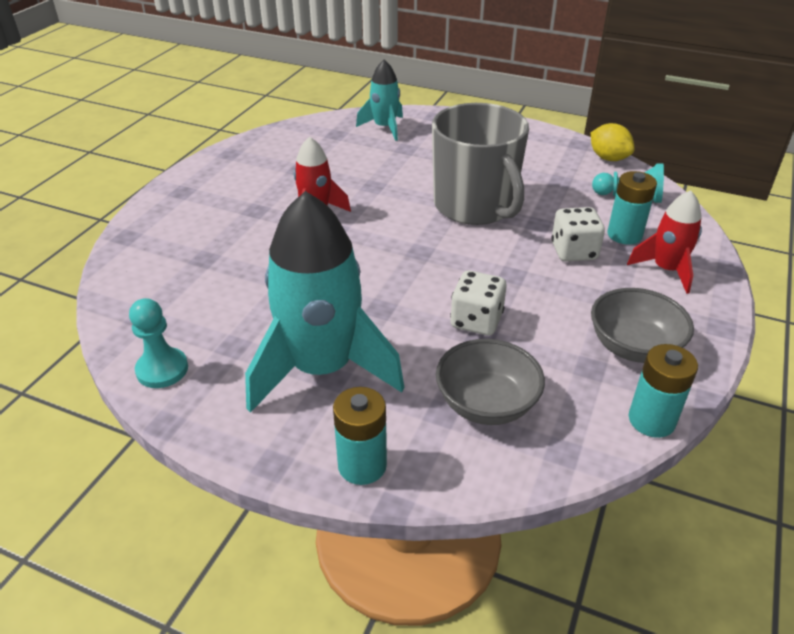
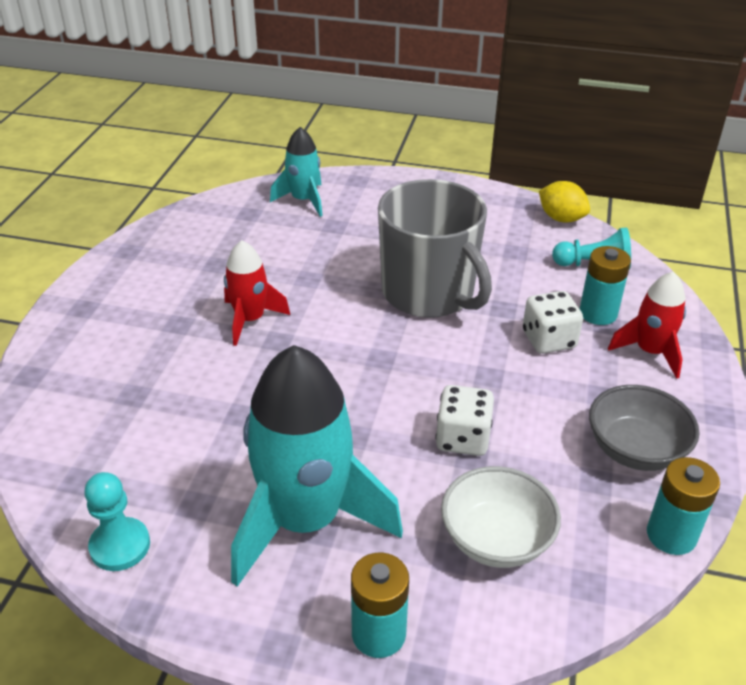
camera: 10 degrees left, 0 degrees up
grey bowl [436,339,545,425] -> white bowl [441,466,561,568]

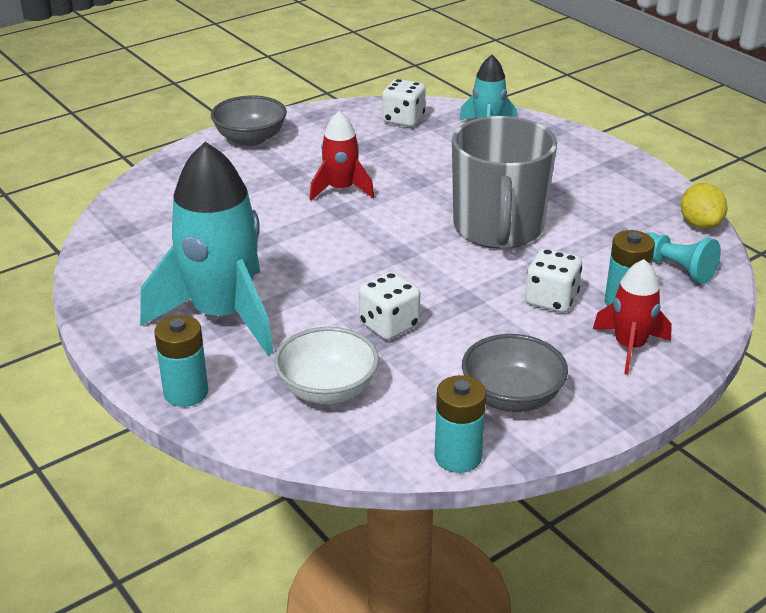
camera: 40 degrees right, 5 degrees down
turquoise pawn [84,472,150,571] -> none
none -> grey bowl [211,95,287,146]
none -> white dice [382,79,426,127]

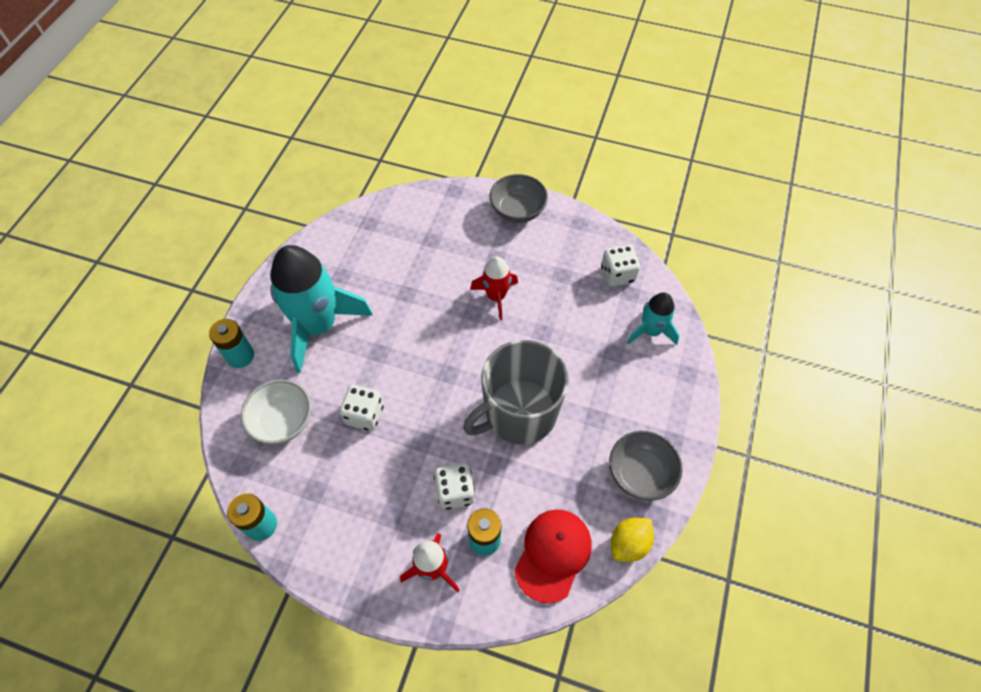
camera: 55 degrees right, 25 degrees up
grey bowl [462,334,568,412] -> grey bowl moved to [609,431,683,501]
turquoise pawn [646,232,721,284] -> red cap [514,509,592,603]

